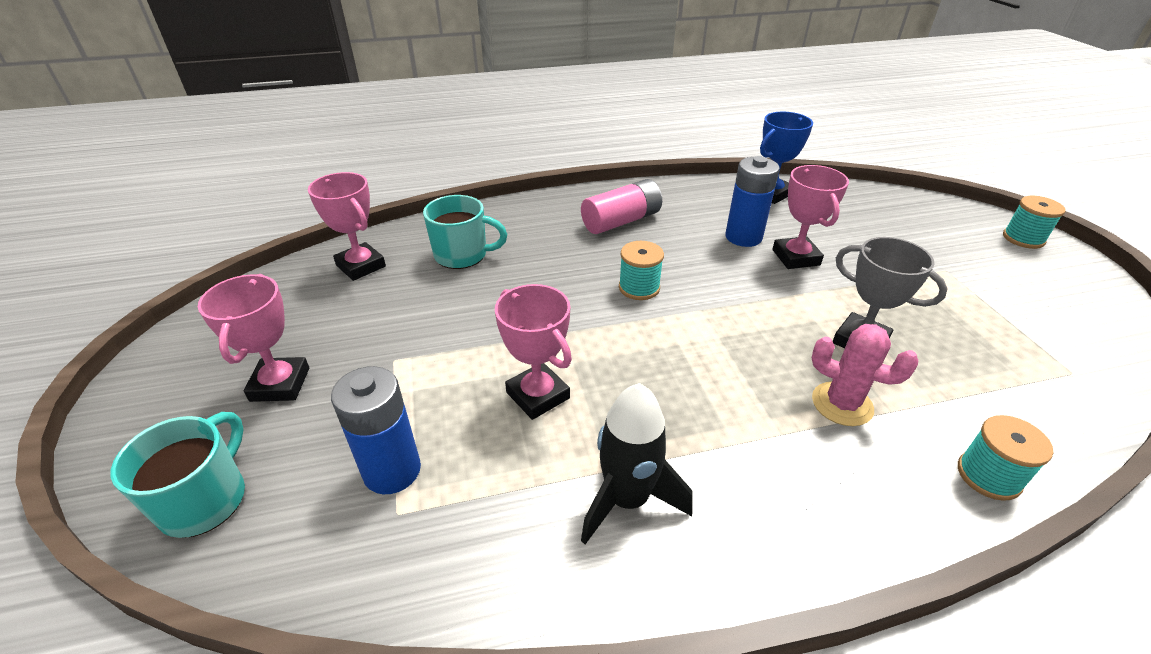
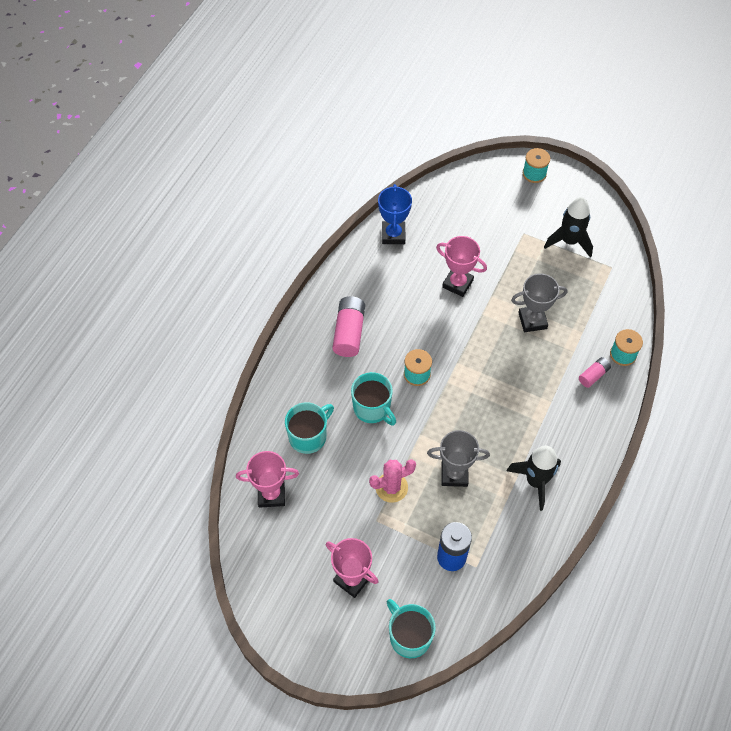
camera: 50 degrees left, 20 degrees up
pink trophy [495,284,572,420] -> grey trophy [427,430,490,487]
blue battery [725,156,780,247] -> none
pink cactus [812,324,918,426] -> pink cactus moved to [369,460,416,503]
none -> turquoise mug [351,372,396,426]
none -> black rocket [544,197,593,258]
none -> pink battery [579,357,611,388]

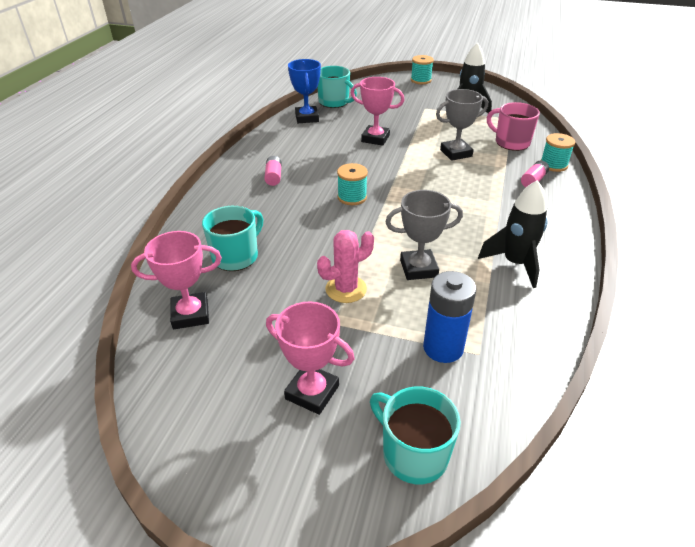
camera: 10 degrees left, 20 degrees down
pink battery [332,296,365,357] -> pink battery [264,156,282,186], size x0.56
turquoise mug [351,372,396,426] -> turquoise mug moved to [317,66,357,108]
none -> pink mug [487,102,540,151]

